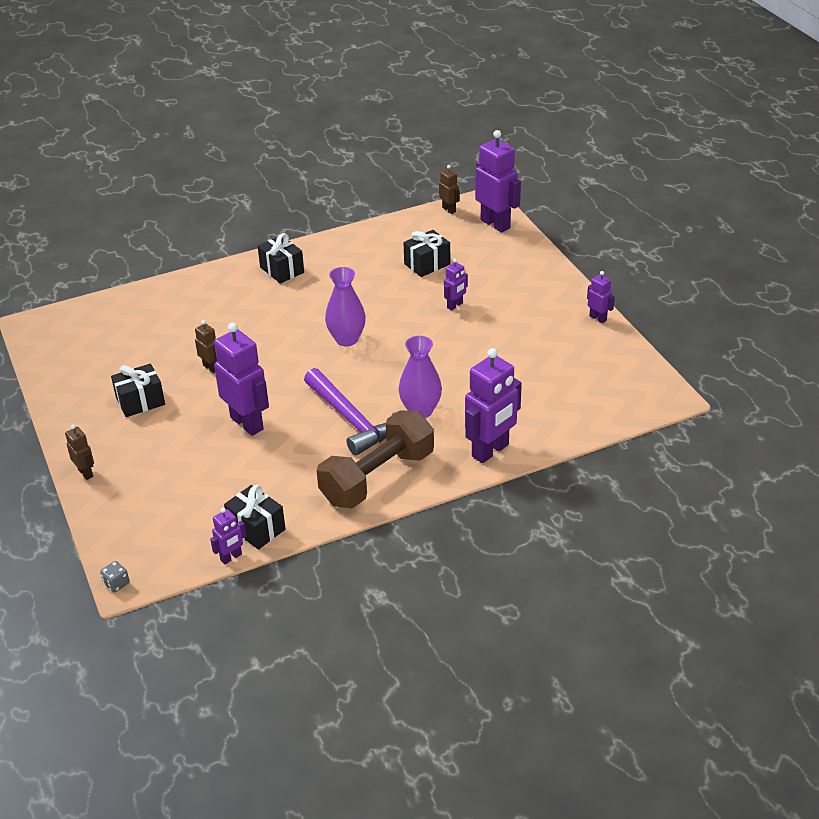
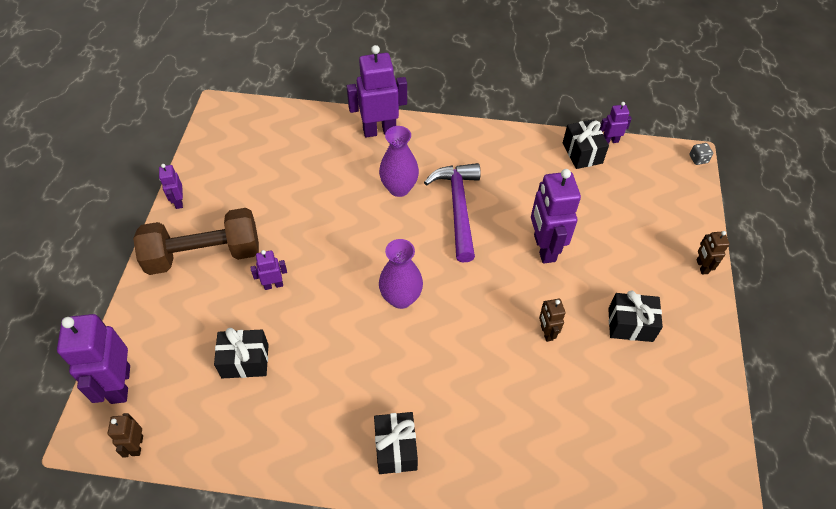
camera: 150 degrees left, 15 degrees up
brown dumbbell [317,410,434,508] -> brown dumbbell moved to [133,208,259,275]

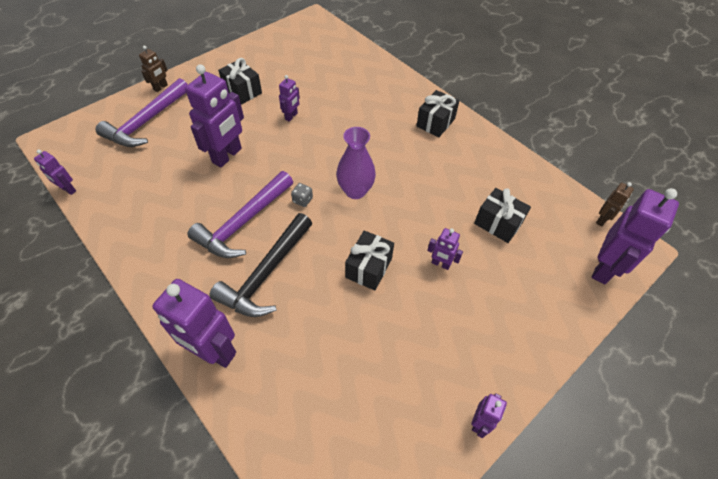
camera: 140 degrees left, 0 degrees up
brown dumbbell [133,208,259,275] -> none
purple vase [379,126,419,197] -> black hammer [209,213,312,317]
brown robot [539,299,565,342] -> purple robot [279,75,300,122]
black gift [563,119,609,169] -> black gift moved to [345,230,394,290]
grey dice [689,143,713,165] -> grey dice moved to [291,183,313,207]
none -> purple hammer [96,78,188,147]

